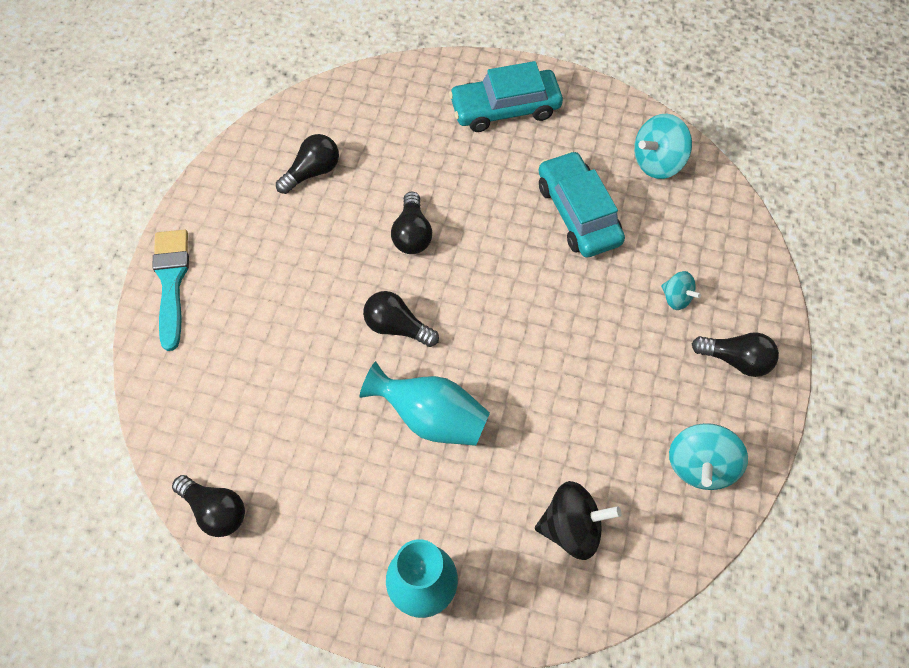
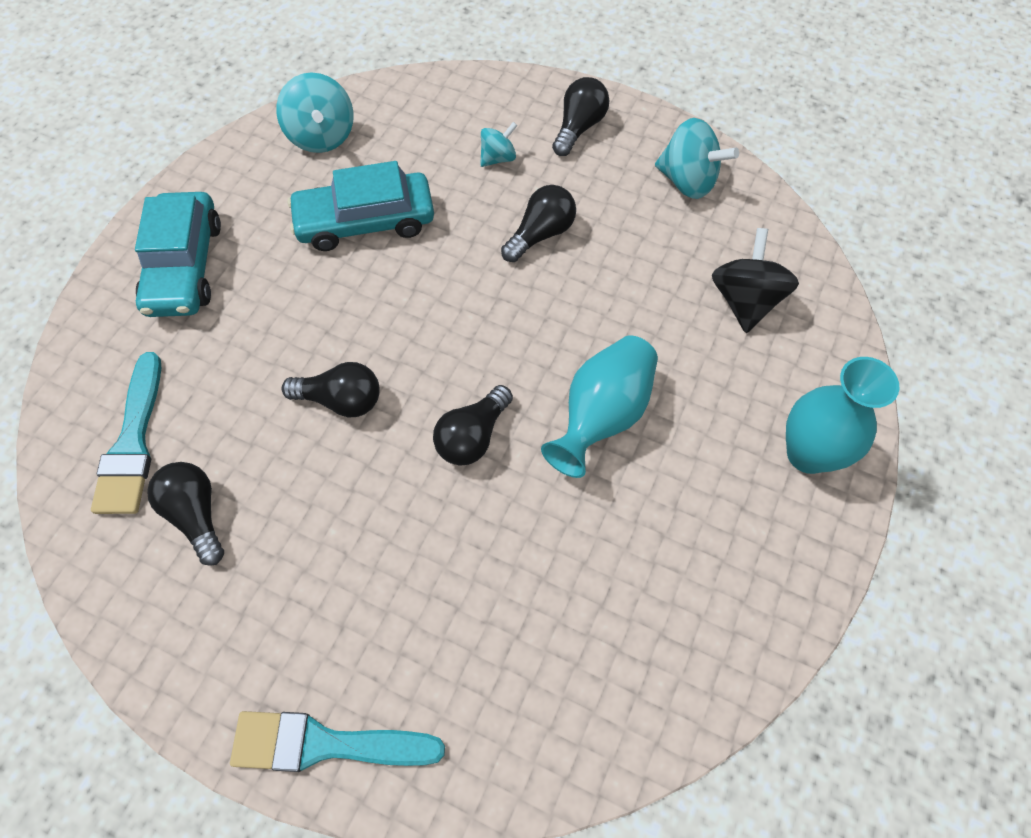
camera: 80 degrees left, 0 degrees up
black light bulb [172,475,245,537] -> black light bulb moved to [501,185,576,262]
none -> turquoise brush [91,352,161,514]

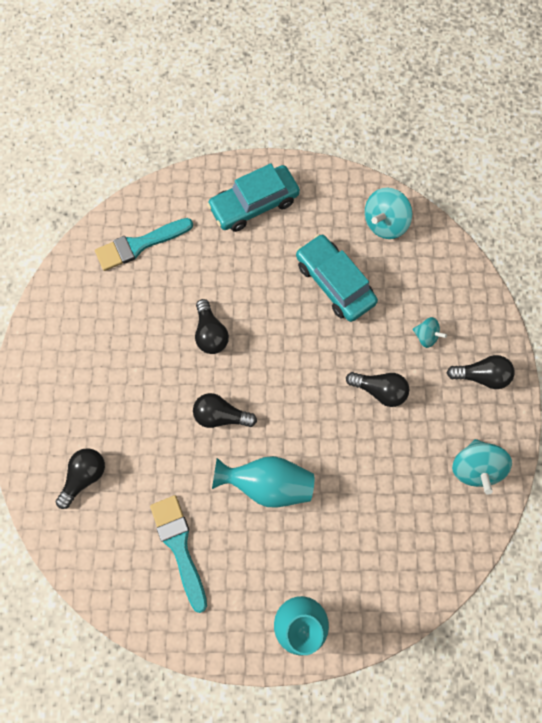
camera: 65 degrees right, 10 degrees up
black light bulb [147,462,224,566] -> black light bulb moved to [56,448,105,509]
turquoise brush [230,711,445,772] -> turquoise brush moved to [150,495,207,613]
black spinning top [712,228,799,333] -> none

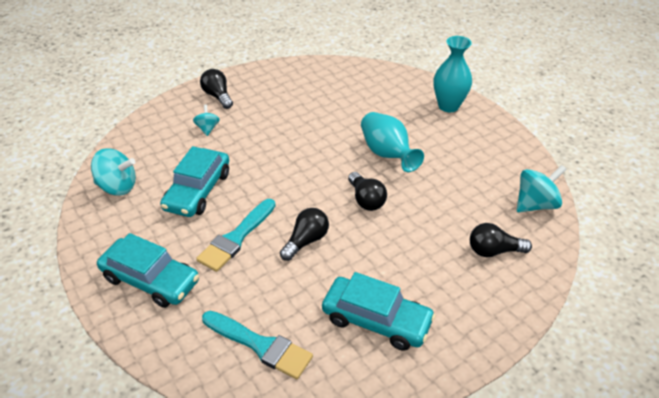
camera: 125 degrees left, 30 degrees down
turquoise brush [150,495,207,613] -> turquoise brush moved to [196,199,276,272]
black light bulb [346,372,409,407] -> none
turquoise spinning top [452,439,512,495] -> turquoise spinning top moved to [517,165,567,212]
none -> turquoise car [322,272,436,351]

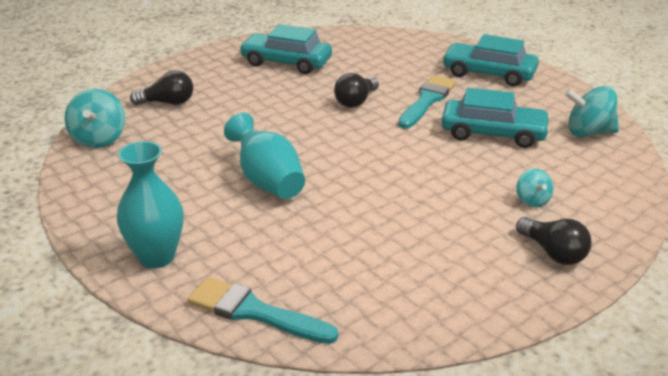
camera: 175 degrees right, 10 degrees down
turquoise car [160,146,229,217] -> turquoise car turned 90 degrees clockwise [441,88,551,148]
turquoise brush [202,311,313,379] -> turquoise brush moved to [187,277,338,344]
black light bulb [348,172,387,211] -> none
turquoise spinning top [517,165,567,212] -> turquoise spinning top turned 60 degrees counterclockwise [65,89,125,148]

